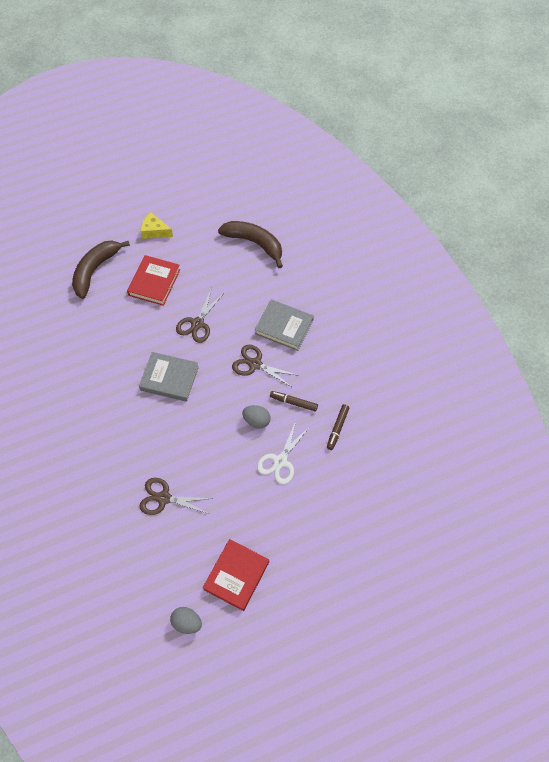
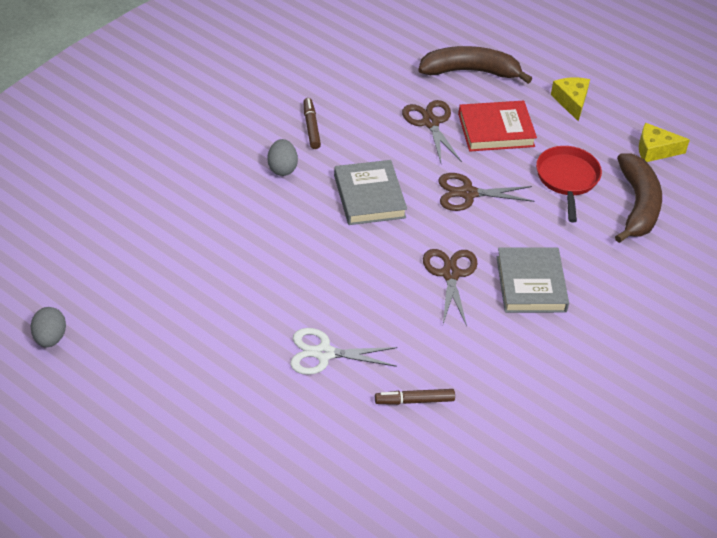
camera: 60 degrees right, 15 degrees down
brown scissors [139,478,213,515] -> brown scissors moved to [402,100,462,163]
red book [203,539,269,611] -> none
grey egg [242,405,271,428] -> grey egg moved to [268,139,298,176]
brown marker [270,391,318,412] -> brown marker moved to [303,98,321,149]
none -> red pan [536,146,602,223]
none -> yellow cheese [639,123,690,162]

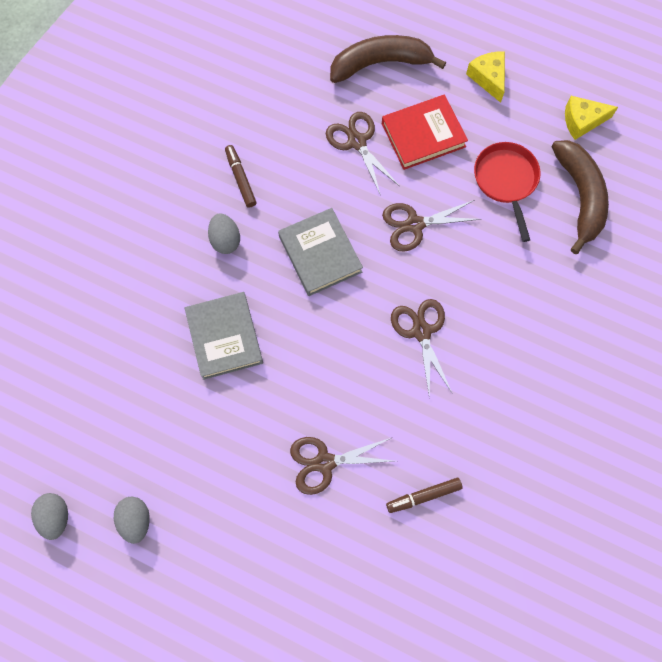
camera: 10 degrees left, 25 degrees up
white scissors [290,328,397,375] -> brown scissors [290,437,393,495]
grey book [497,247,569,313] -> grey book moved to [184,292,263,380]
none -> grey egg [114,497,150,544]

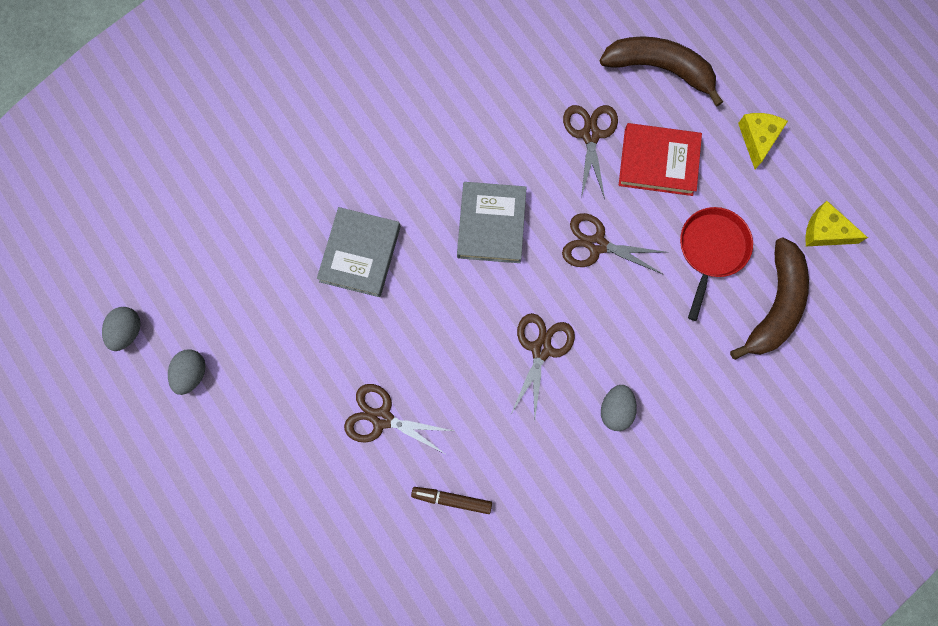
camera: 30 degrees right, 5 degrees up
grey egg [208,213,240,254] -> grey egg moved to [601,385,637,431]
brown marker [225,145,257,208] -> none

